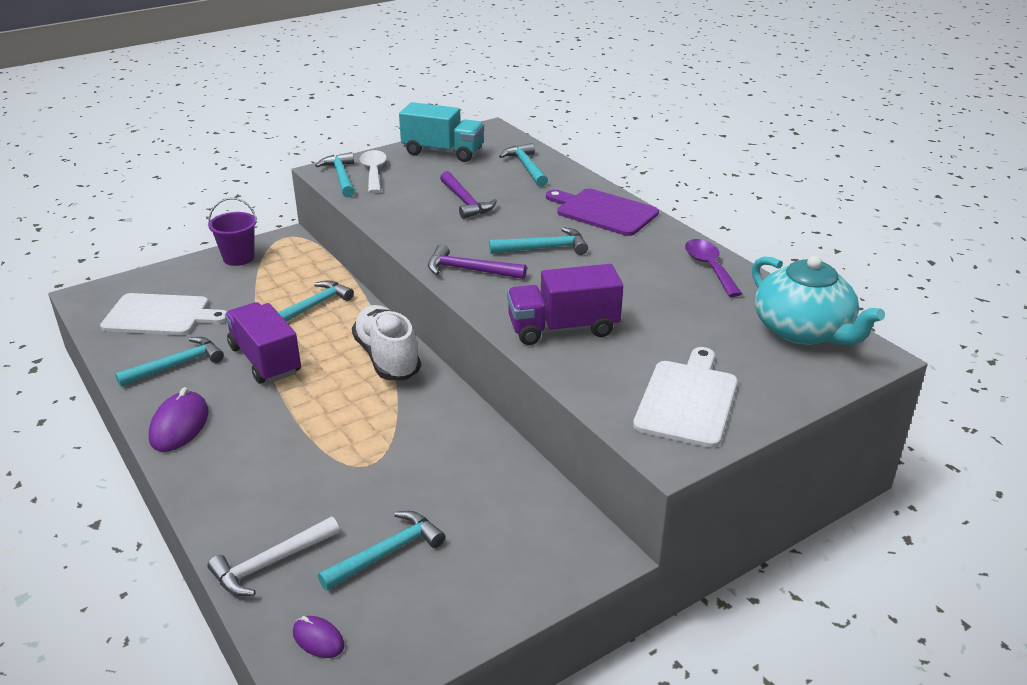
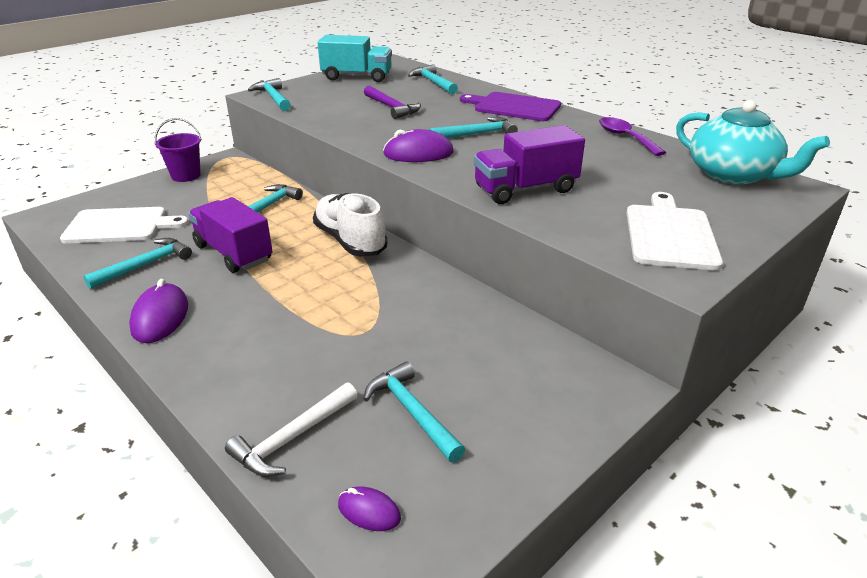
camera: 10 degrees left, 0 degrees up
turquoise hammer [318,511,445,590] -> turquoise hammer turned 75 degrees counterclockwise [364,361,465,462]
white spoon [360,150,387,193] -> none
purple hammer [428,244,527,279] -> purple mouse [383,129,454,162]

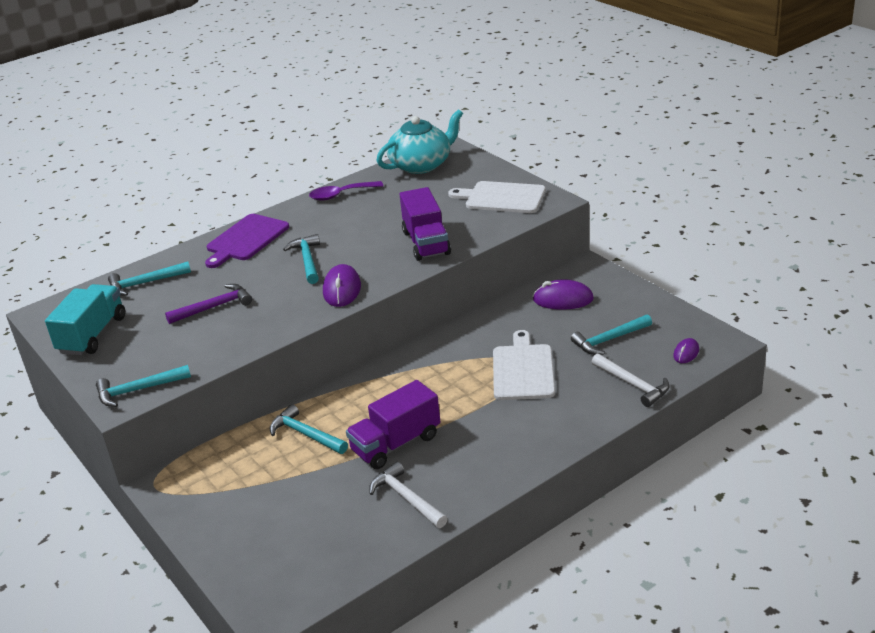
camera: 80 degrees left, 0 degrees up
white cutting board [60,207,189,244] -> white cutting board moved to [493,330,555,400]
turquoise hammer [83,238,192,289] -> white hammer [369,462,448,528]
purple mouse [129,279,188,343] -> purple mouse moved to [533,279,594,310]
purple bucket [154,118,202,182] -> none
white shoe [313,193,388,257] -> none

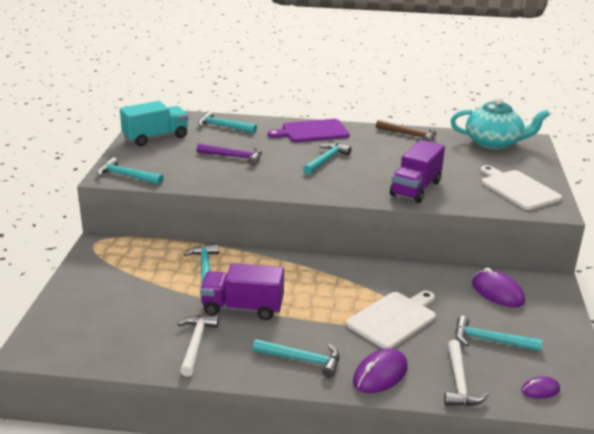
camera: 40 degrees right, 5 degrees down
purple spoon [309,181,383,201] -> brown hammer [376,120,437,142]
purple mouse [323,264,361,307] -> purple mouse moved to [353,348,407,393]
none -> turquoise hammer [253,339,340,378]

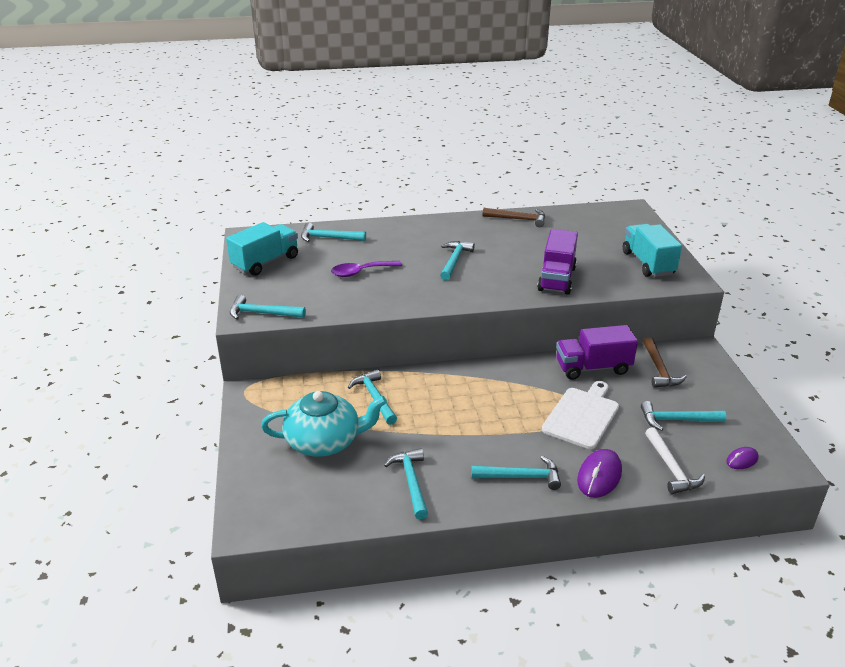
camera: 15 degrees left, 5 degrees up
white hammer [178,315,219,376] -> turquoise hammer [384,448,428,519]
purple hammer [197,143,262,165] -> purple spoon [331,261,402,277]
purple truck [200,263,284,320] -> purple truck moved to [556,325,638,380]
purple cutting board [267,119,350,142] -> none
turquoise teapot [450,97,550,150] -> turquoise teapot moved to [261,391,387,457]
purple mouse [472,267,525,307] -> brown hammer [643,337,687,388]
white cutting board [480,165,562,210] -> turquoise truck [623,224,682,277]

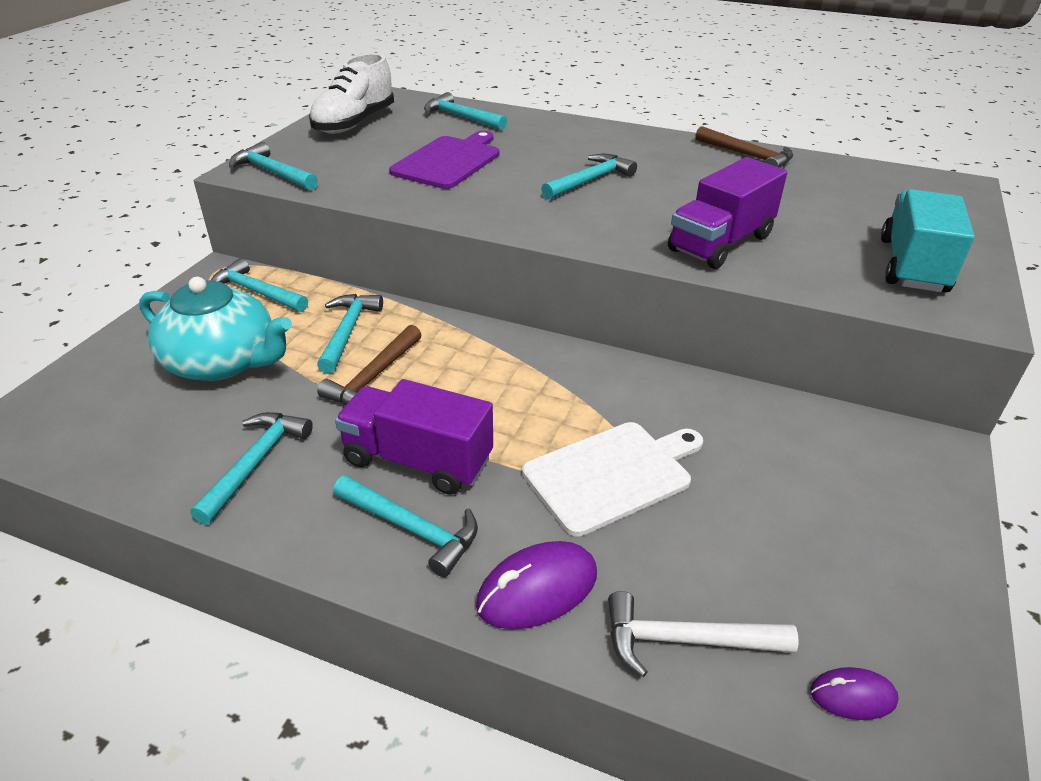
camera: 30 degrees right, 5 degrees up
turquoise truck [226,222,298,276] -> white shoe [309,53,394,134]
purple spoon [331,261,402,277] -> purple cutting board [389,131,499,189]
purple truck [556,325,638,380] -> purple truck moved to [335,379,493,495]
turquoise hammer [641,401,726,431] -> turquoise hammer moved to [211,258,308,312]
brown hammer [643,337,687,388] -> brown hammer moved to [317,325,421,405]
white hammer [645,427,705,494] -> white hammer turned 75 degrees clockwise [608,591,799,677]

